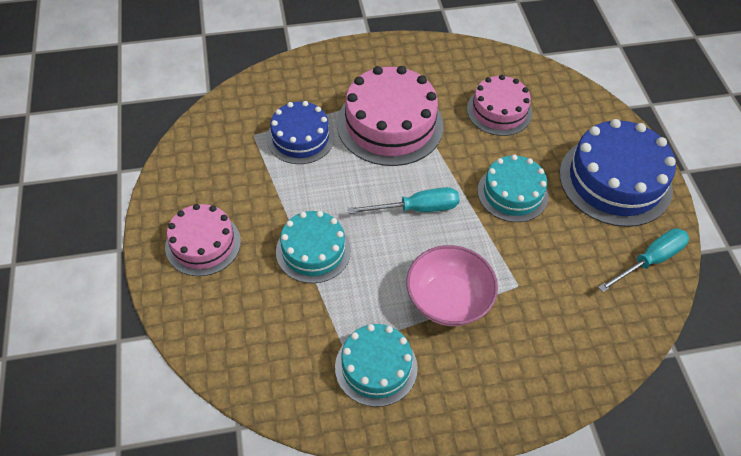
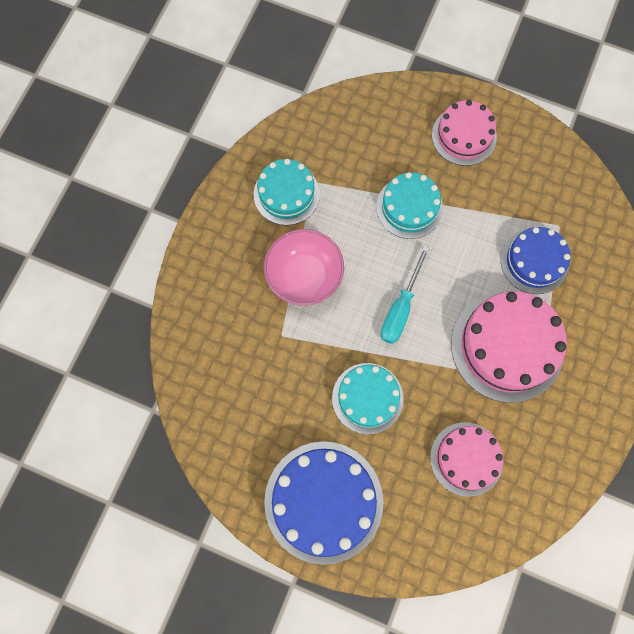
camera: 125 degrees right, 20 degrees up
turquoise screwdriver [598,228,689,292] -> none

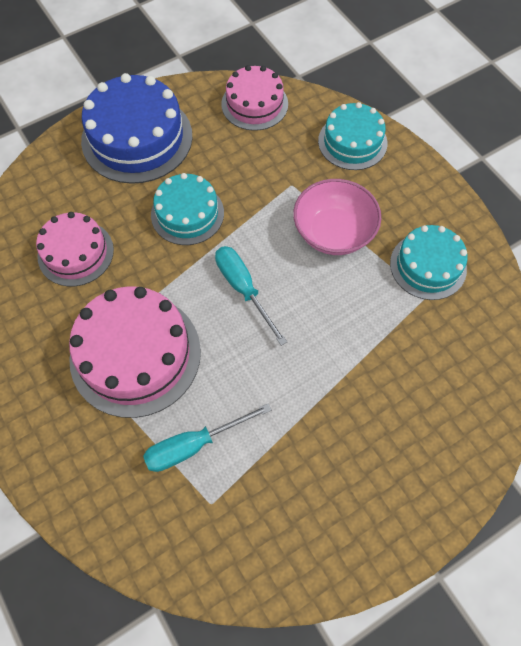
camera: 125 degrees right, 10 degrees down
turquoise cake [376,172,443,239] -> turquoise cake moved to [318,102,387,170]
pink cake [432,100,497,166] -> pink cake moved to [221,65,288,131]
blue cake [500,227,571,294] -> turquoise screwdriver [143,404,271,472]

